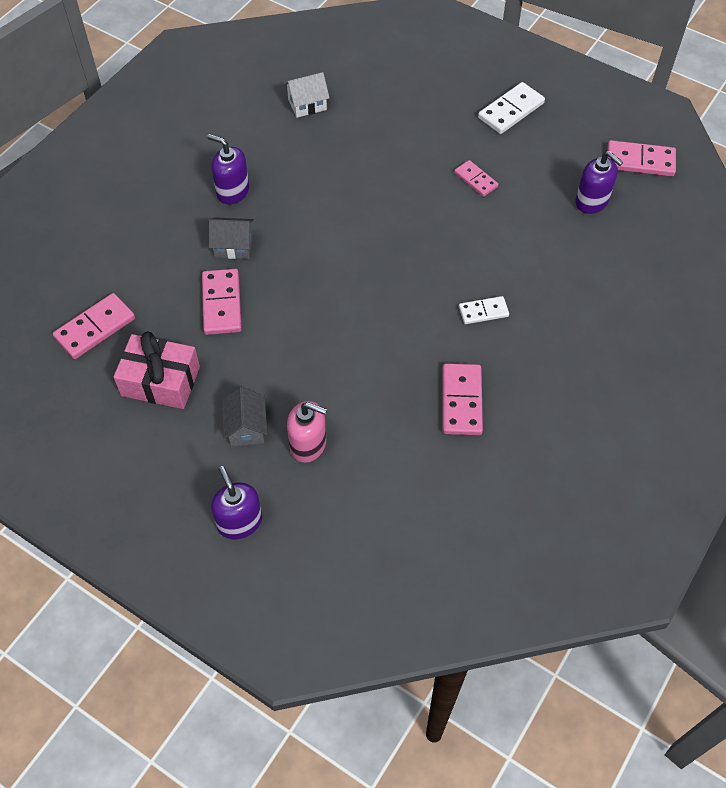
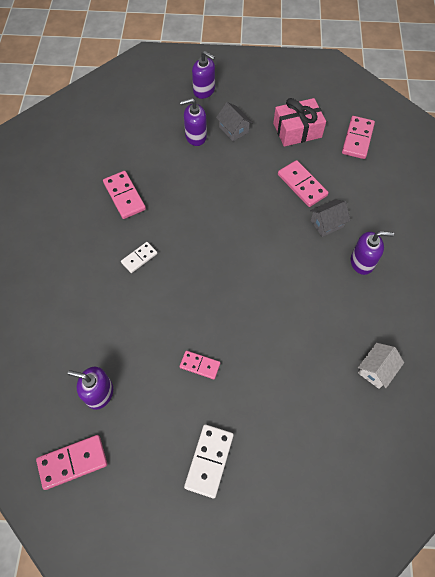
camera: 150 degrees right, 5 degrees up
pink soap dispenser [287,401,327,463] -> purple soap dispenser [180,98,207,146]

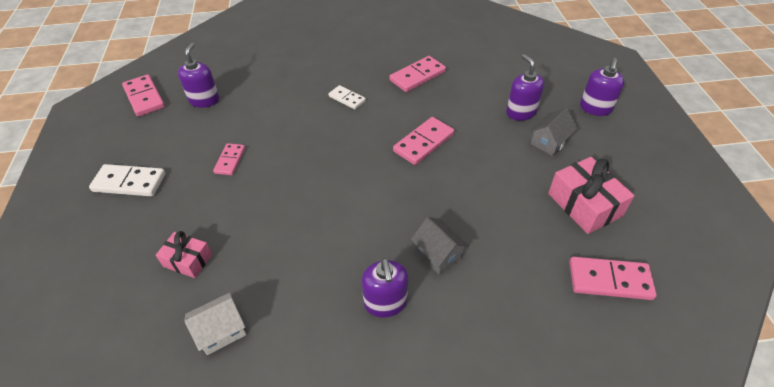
camera: 80 degrees right, 15 degrees down
pink domino [278,160,328,207] -> pink domino moved to [393,117,454,165]
white house [358,343,404,389] -> white house turned 60 degrees counterclockwise [184,293,246,355]
none -> pink gift [156,231,212,278]

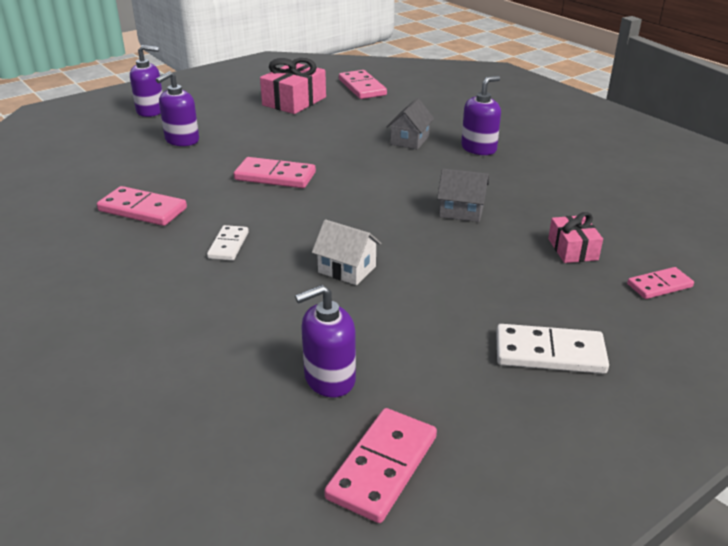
camera: 120 degrees left, 15 degrees down
white domino [89,164,165,196] -> white domino turned 60 degrees counterclockwise [496,324,609,374]
white house [184,293,246,355] -> white house moved to [312,220,381,285]
pink domino [213,143,245,175] -> pink domino moved to [627,267,694,299]
grey house [530,108,578,156] -> grey house moved to [437,169,489,222]

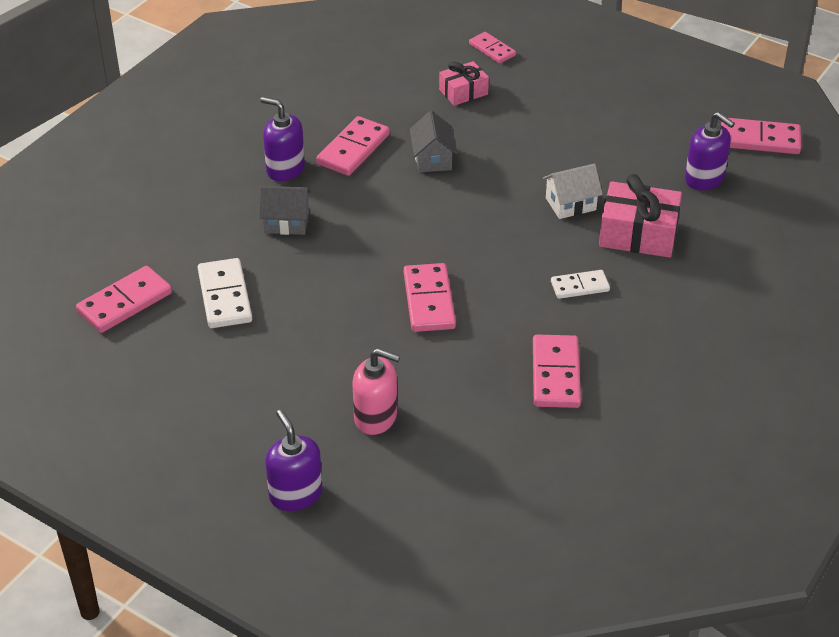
camera: 110 degrees left, 10 degrees up
purple soap dispenser [156,71,199,146] -> pink soap dispenser [352,348,400,435]
pink gift [260,58,326,114] -> pink gift moved to [599,174,682,258]
white house [312,220,381,285] -> white house turned 60 degrees clockwise [543,164,603,219]
white domino [496,324,609,374] -> white domino moved to [198,258,252,328]
none -> pink domino [316,116,390,176]

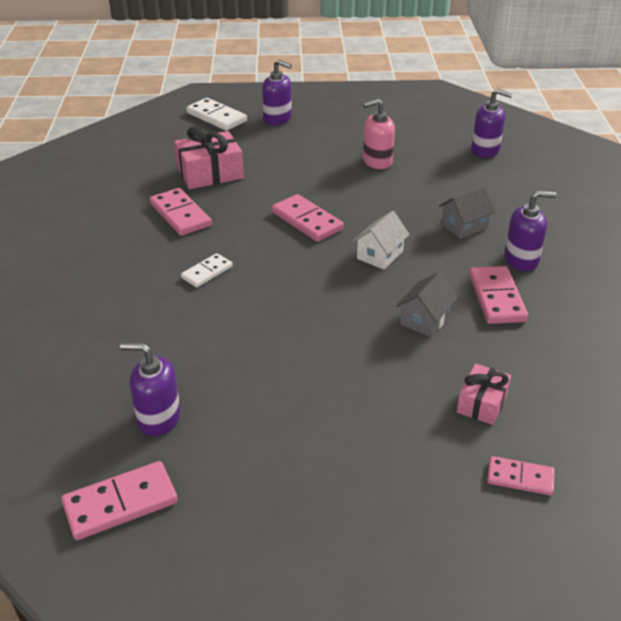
camera: 145 degrees right, 5 degrees down
pink domino [76,266,172,333] -> purple soap dispenser [472,88,513,158]
white domino [198,258,252,328] -> white domino moved to [186,98,247,131]
pink soap dispenser [352,348,400,435] -> pink soap dispenser moved to [363,99,395,169]
grey house [410,111,457,172] -> grey house turned 75 degrees clockwise [396,272,458,337]
white house [543,164,603,219] -> white house moved to [353,211,410,269]
pink gift [599,174,682,258] -> pink gift moved to [174,126,244,189]

